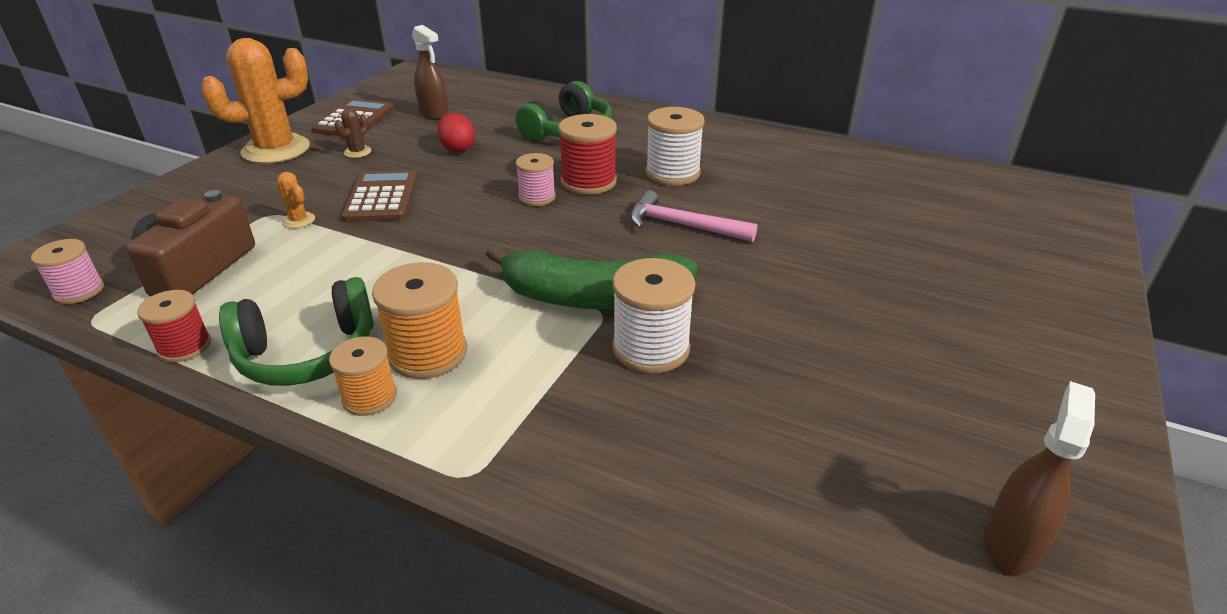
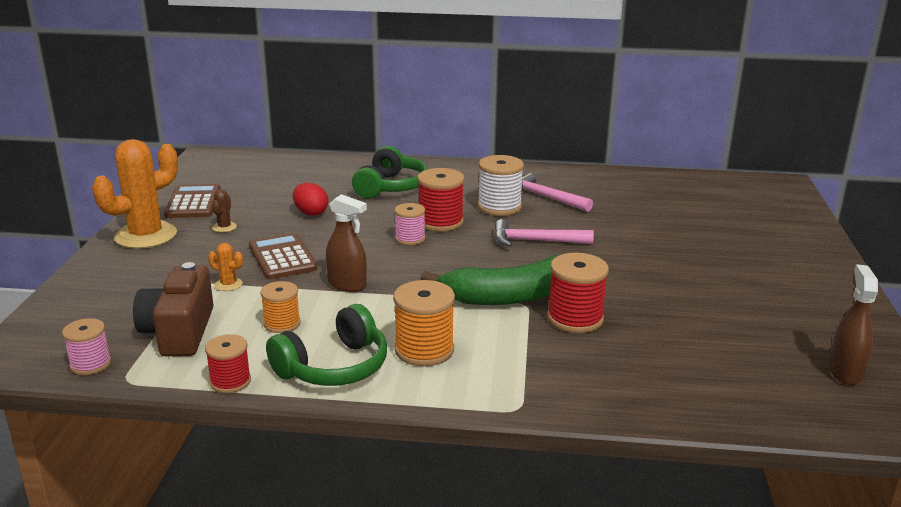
camera: 20 degrees left, 10 degrees down
orange spool [329,336,397,416] -> orange spool moved to [260,281,301,333]
brown spray bottle [412,25,448,120] -> brown spray bottle moved to [326,194,367,292]
white spool [612,258,695,374] -> red spool [547,253,609,333]
none -> pink hammer [521,173,593,212]

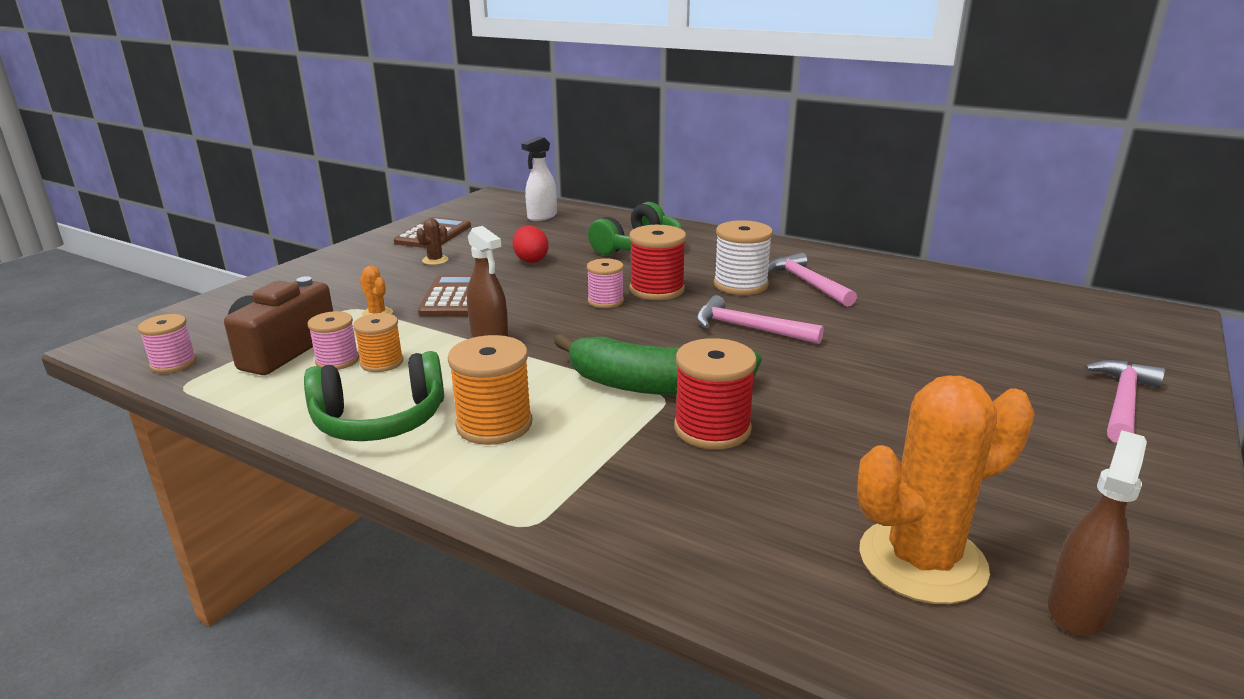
camera: 25 degrees right, 0 degrees up
orange cactus [92,139,178,249] -> orange cactus moved to [857,376,1035,604]
red spool [205,334,251,393] -> none
none -> pink spool [307,311,359,370]
none -> white spray bottle [521,136,557,221]
none -> pink hammer [1084,360,1165,443]

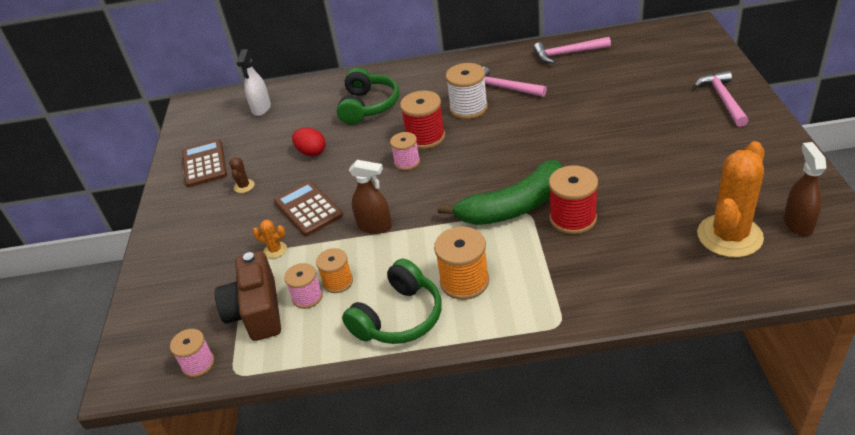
camera: 30 degrees left, 15 degrees up
pink hammer [696,295,824,344] -> pink hammer moved to [534,37,611,64]

